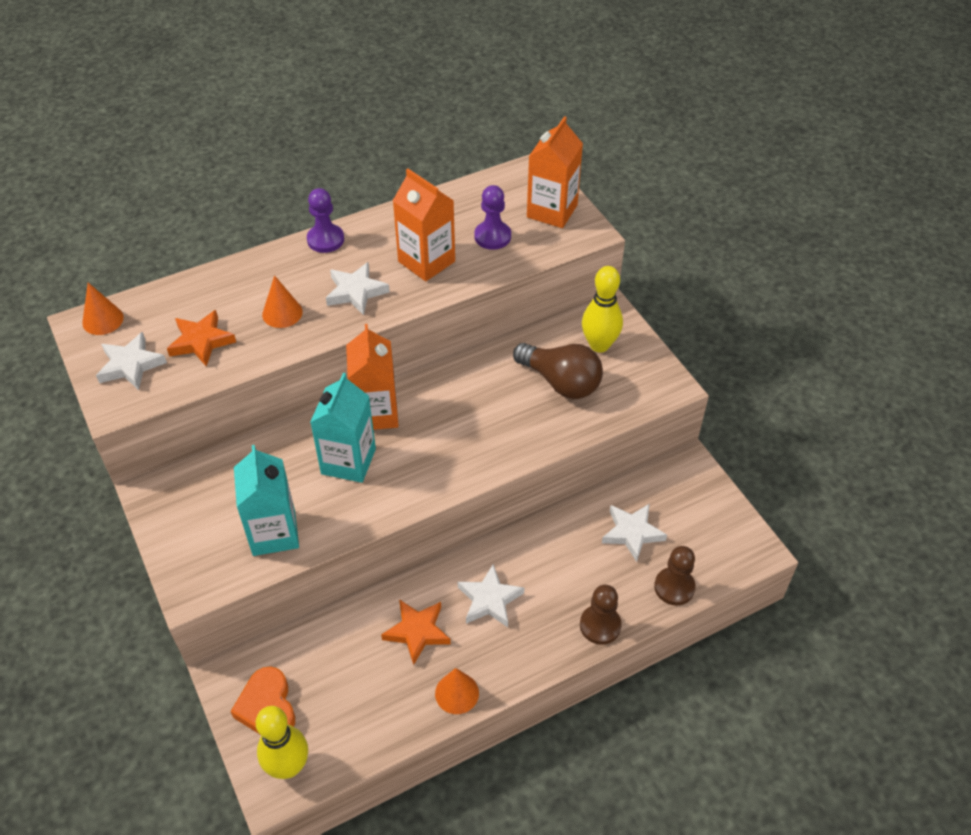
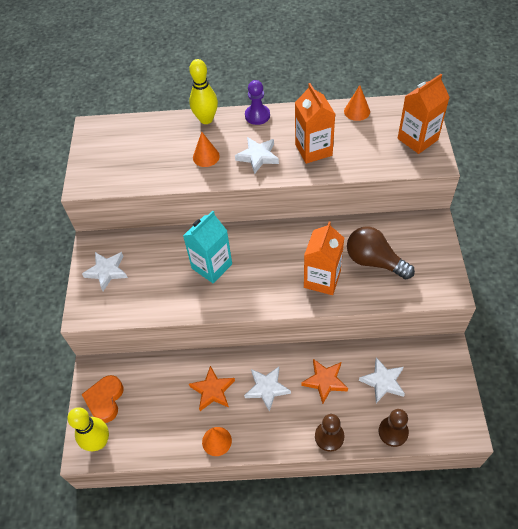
camera: 30 degrees right, 5 degrees up
orange cone [82,283,124,335] -> orange cone moved to [344,85,370,121]
white star [96,332,167,390] -> white star moved to [82,252,128,291]
orange star [167,310,236,366] -> orange star moved to [301,359,348,404]
turquoise carton [234,445,299,556] -> none
orange carton [346,324,399,430] -> orange carton moved to [304,222,344,295]
purple pawn [474,185,511,250] -> none
brown light bulb [513,343,603,399] -> brown light bulb turned 150 degrees clockwise [347,226,415,279]
yellow bowling pin [582,266,623,353] -> yellow bowling pin moved to [189,59,218,124]

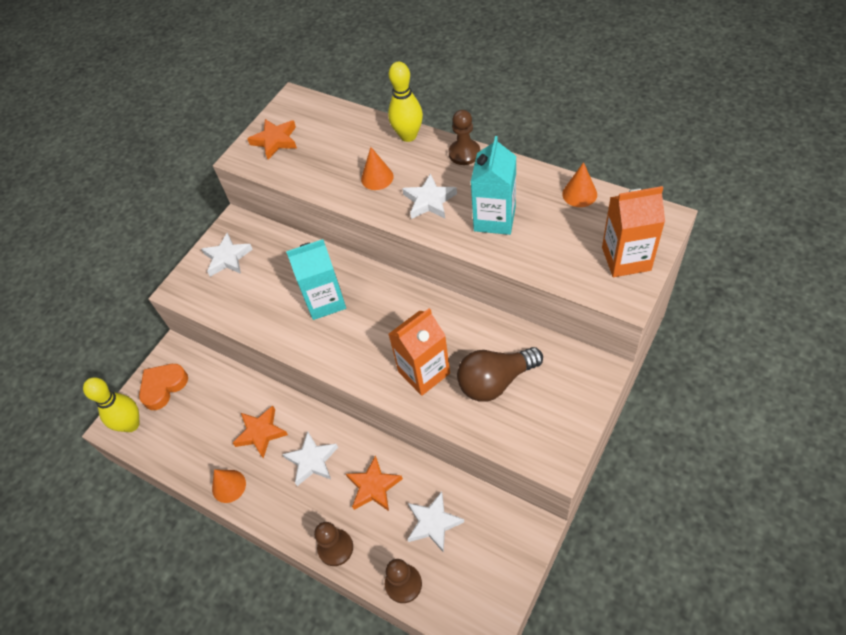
camera: 35 degrees right, 0 degrees up
purple pawn [245,80,270,125] -> brown pawn [449,110,480,165]
orange carton [295,83,335,164] -> turquoise carton [471,136,516,235]
brown light bulb [347,226,415,279] -> brown light bulb turned 90 degrees counterclockwise [457,347,543,402]
none -> orange star [247,119,297,159]

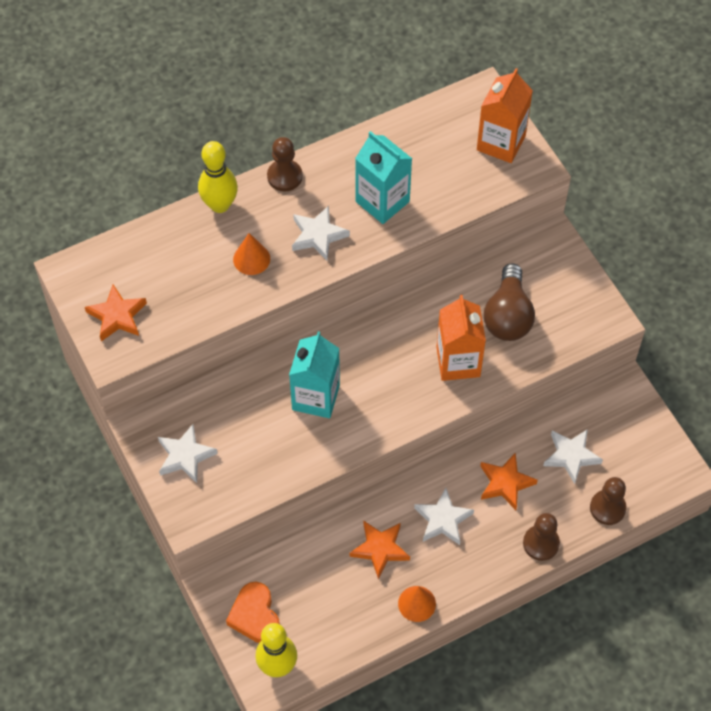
camera: 65 degrees left, 5 degrees up
orange cone [562,162,597,207] -> none

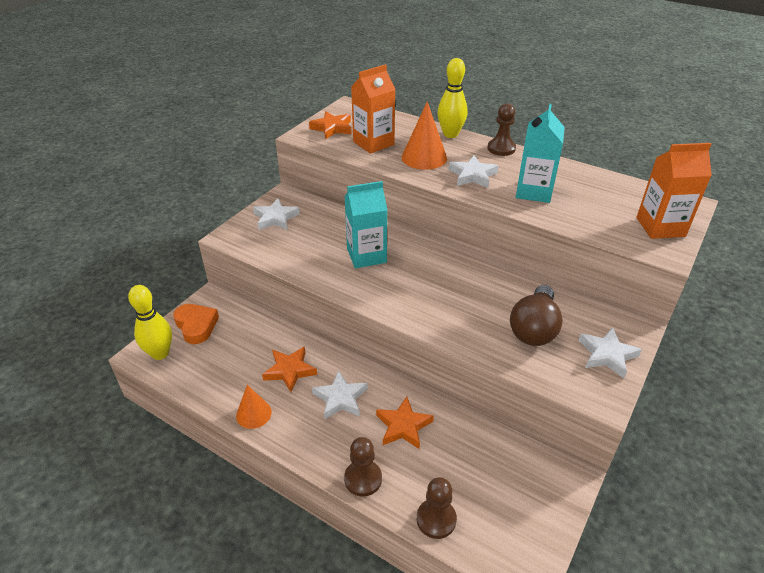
camera: 60 degrees right, 20 degrees down
orange heart [226,582,280,643] -> orange heart turned 105 degrees clockwise [173,304,219,344]
orange cone [233,233,270,275] -> orange cone [402,101,447,170], size x1.56
orange carton [436,295,486,381] -> orange carton moved to [351,64,396,154]
brown light bulb [484,264,535,341] -> brown light bulb turned 45 degrees counterclockwise [510,285,563,346]
white star [543,429,603,484] -> white star moved to [579,328,642,378]

